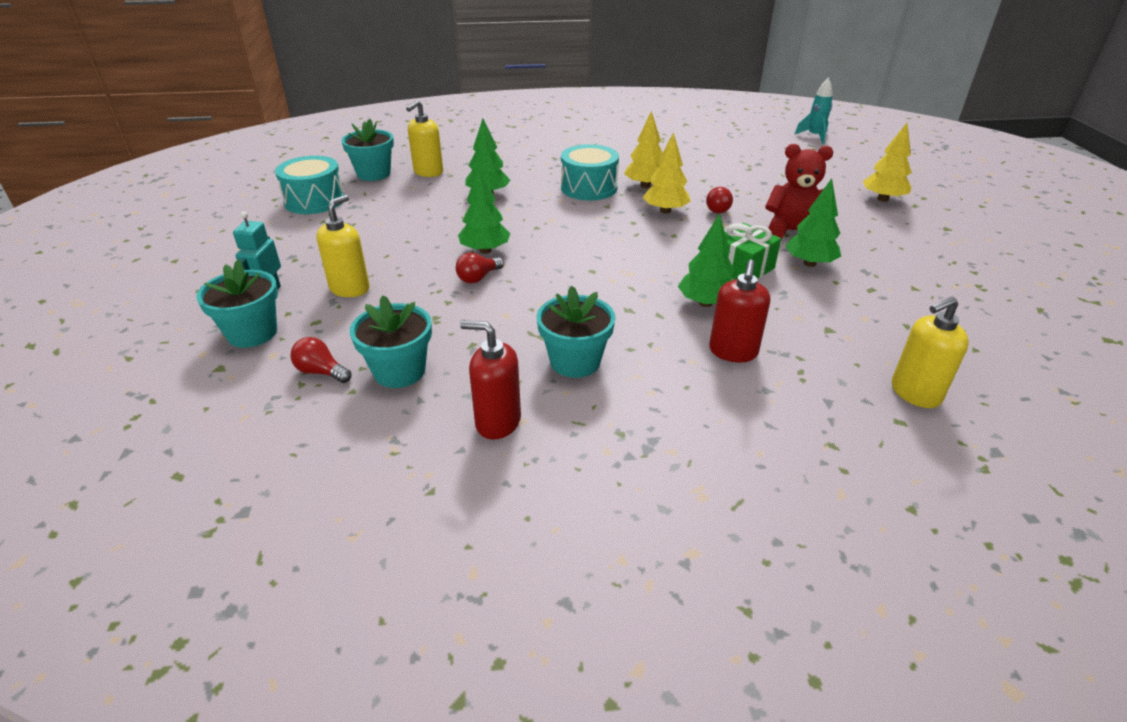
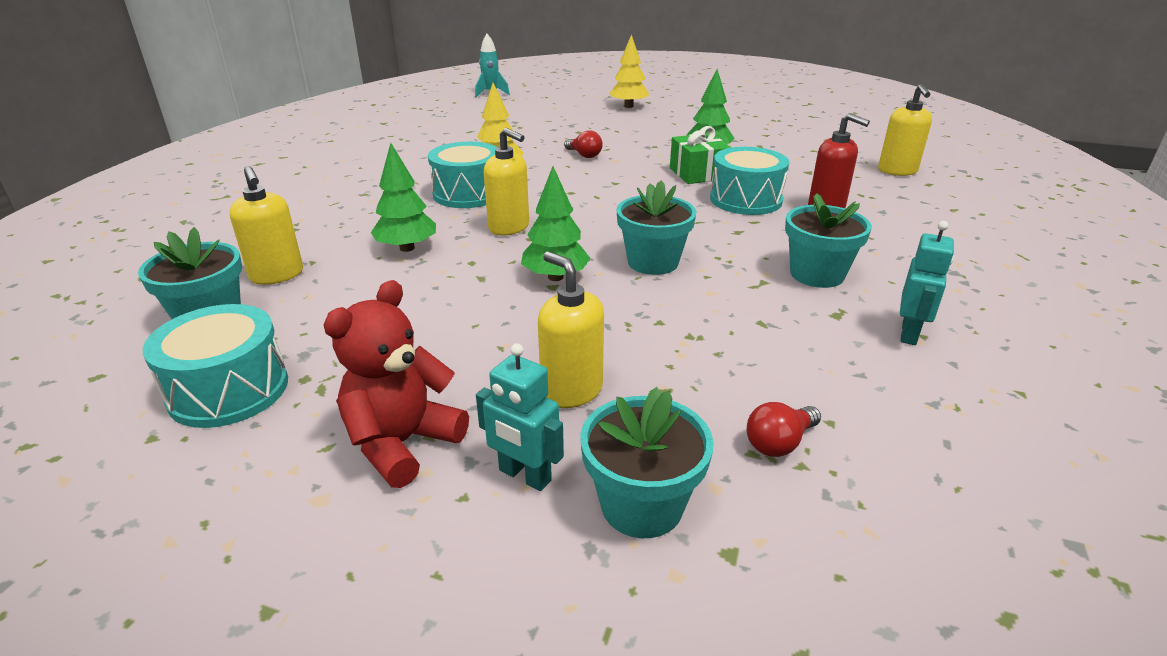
camera: 65 degrees left, 5 degrees down
turquoise flower pot [350,295,432,388] -> turquoise flower pot moved to [616,180,697,275]
red light bulb [456,252,504,284] -> none
red soap dispenser [460,320,521,439] -> turquoise robot [900,221,954,345]
yellow tree [643,132,691,214] -> none
green tree [678,213,734,307] -> turquoise drum [710,147,789,215]
red teddy bear [765,144,833,239] -> red teddy bear moved to [324,280,469,488]
none -> yellow soap dispenser [483,128,529,235]

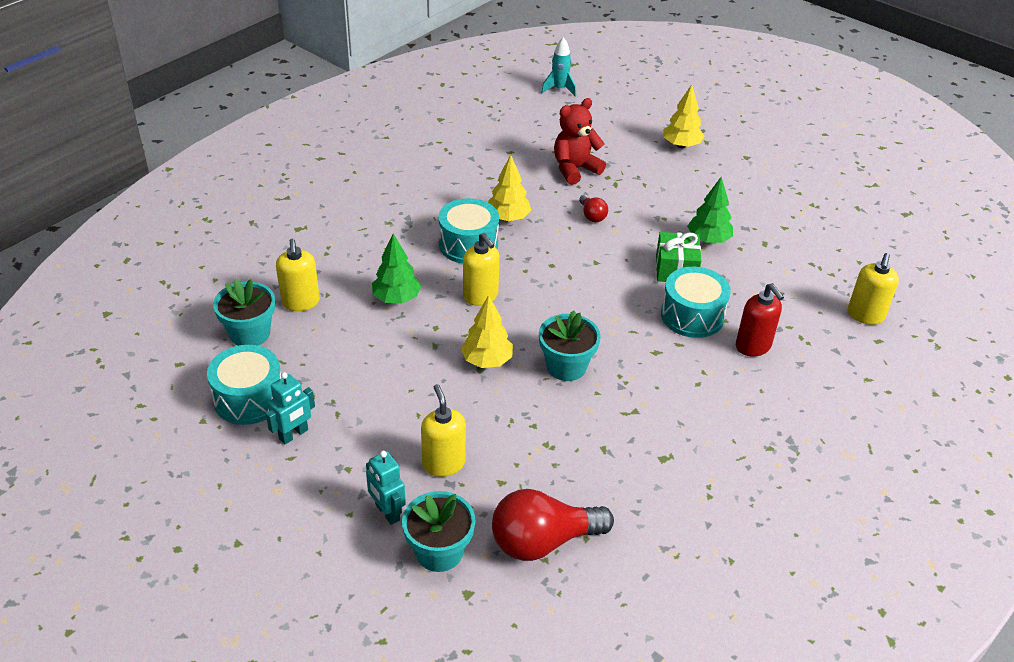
camera: 20 degrees right, 10 degrees up
red teddy bear [324,280,469,488] -> red teddy bear moved to [554,98,606,185]
green tree [521,166,591,281] -> yellow tree [461,295,513,368]
red light bulb [747,402,821,457] -> red light bulb [492,489,614,561], size x2.08
turquoise flower pot [785,193,872,288] -> none
turquoise robot [900,221,954,345] -> turquoise robot moved to [266,372,315,444]

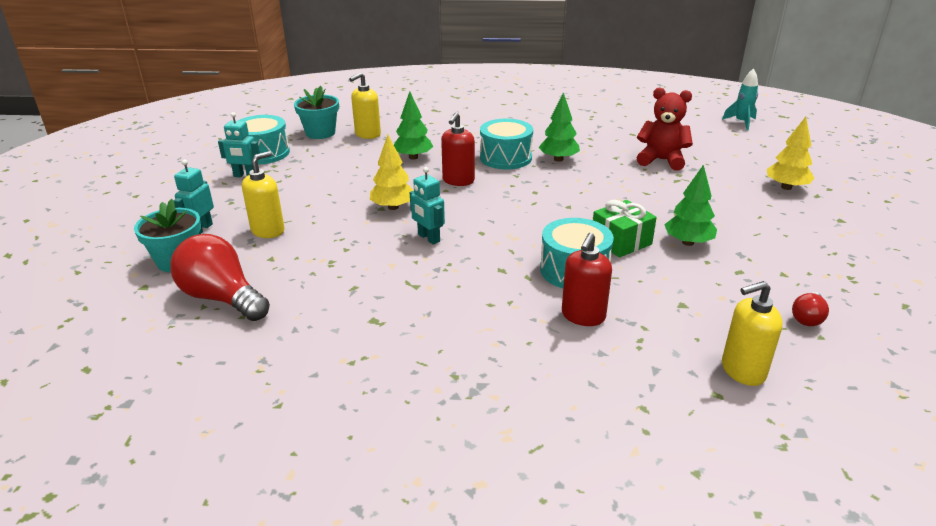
camera: 55 degrees right, 10 degrees down
yellow soap dispenser [463,233,500,306] -> red soap dispenser [441,112,475,186]
yellow tree [488,155,531,222] -> green tree [538,92,580,162]
turquoise flower pot [539,311,601,381] -> turquoise robot [410,167,445,245]
red light bulb [579,195,608,222] -> red light bulb moved to [792,292,829,326]

